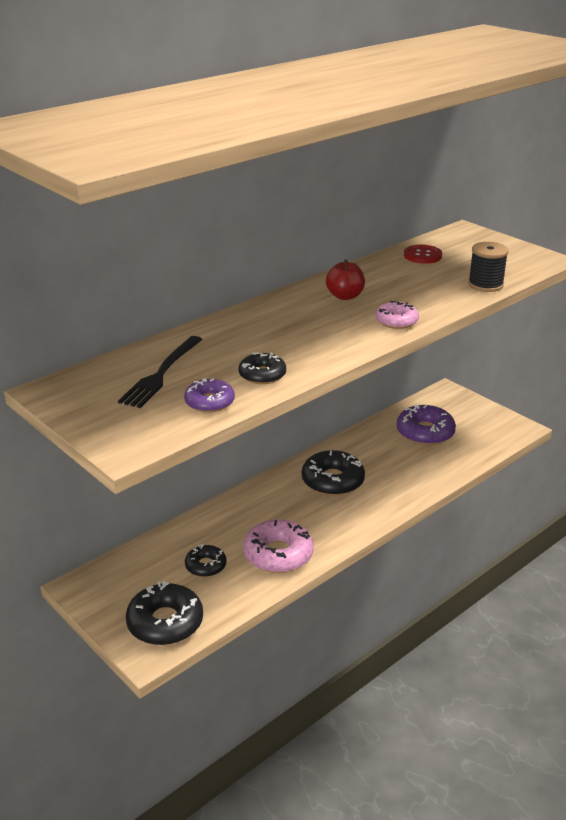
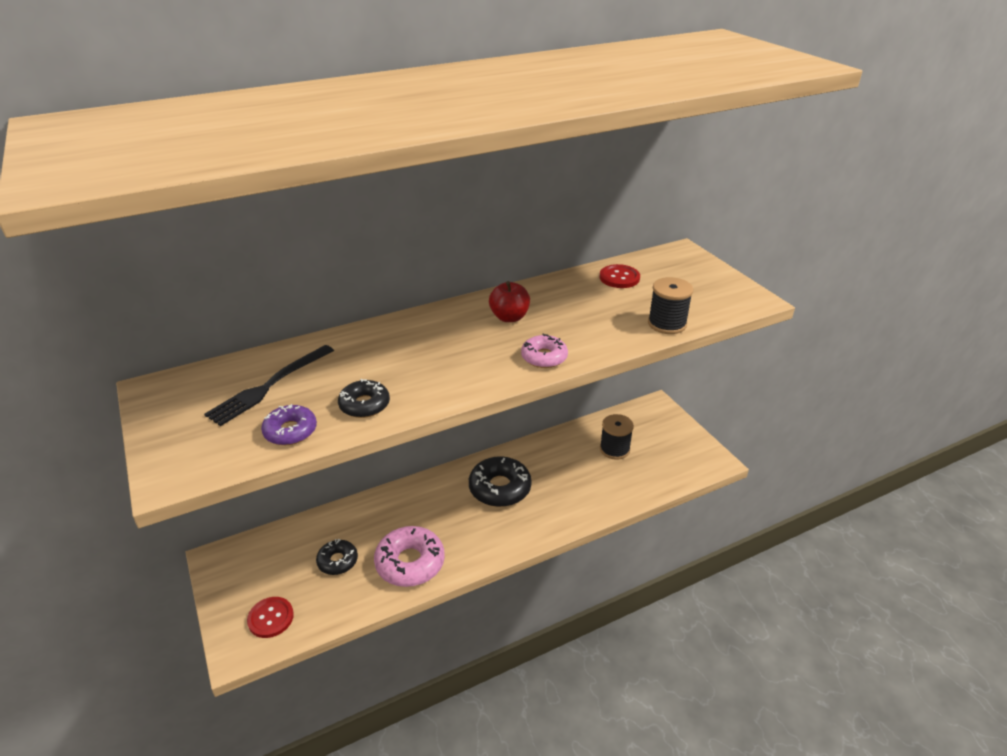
camera: 15 degrees right, 5 degrees up
black donut [126,581,203,645] -> red button [247,597,294,638]
purple donut [397,404,456,445] -> black spool [600,414,634,460]

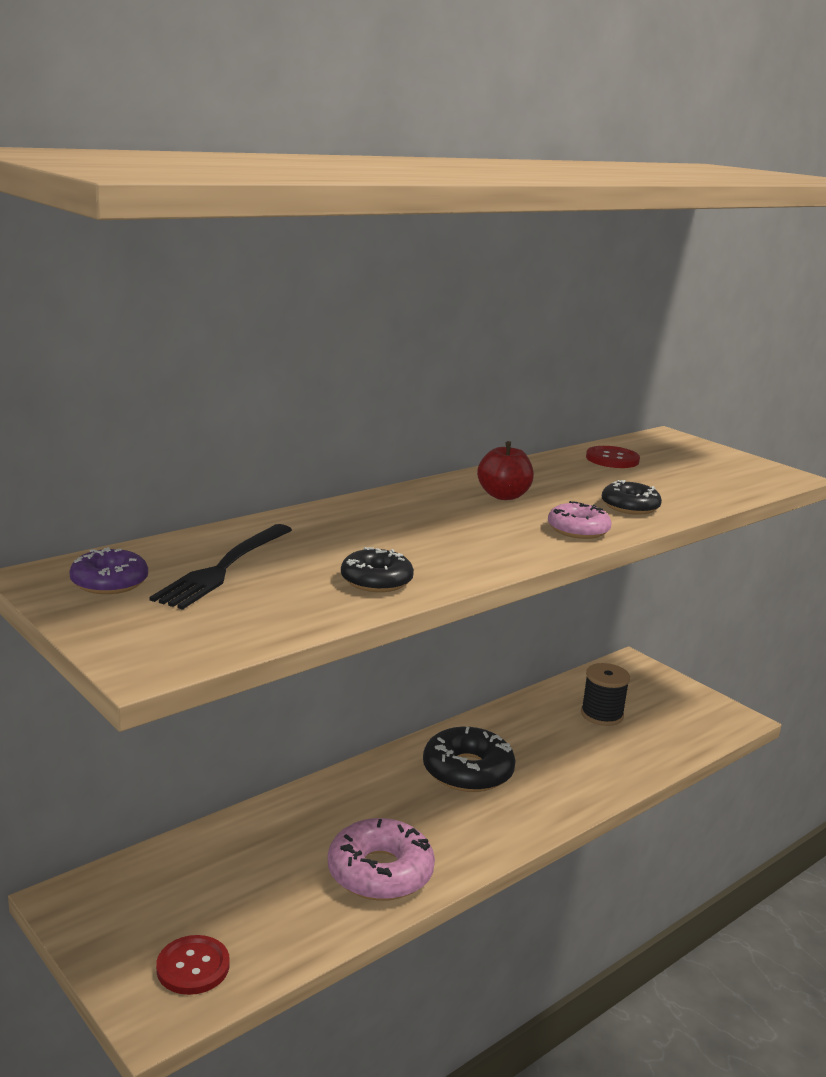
camera: 15 degrees left, 15 degrees down
purple donut [261,404,317,445] -> purple donut moved to [69,547,148,594]
black donut [316,539,358,575] -> black donut moved to [602,480,662,515]
black spool [648,277,693,334] -> none

